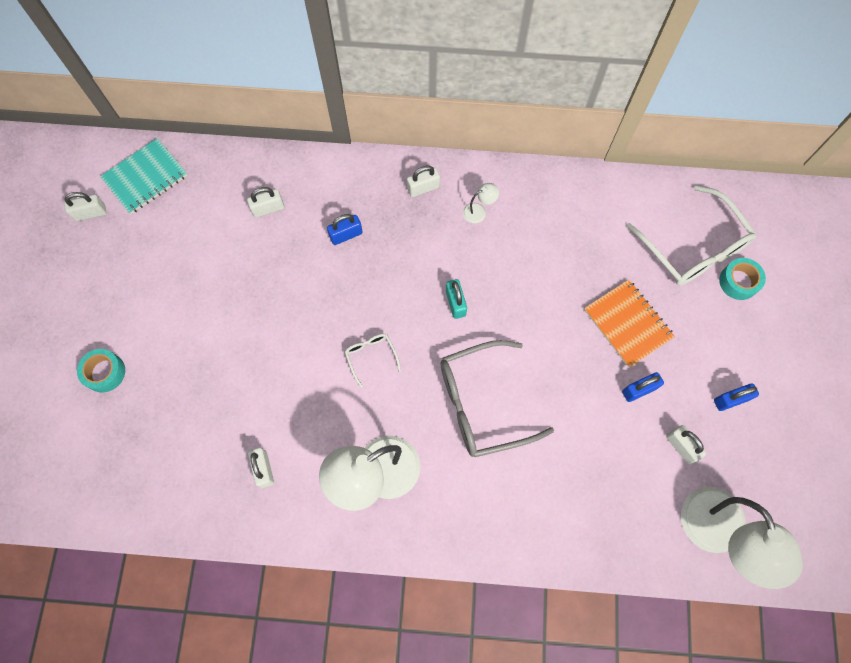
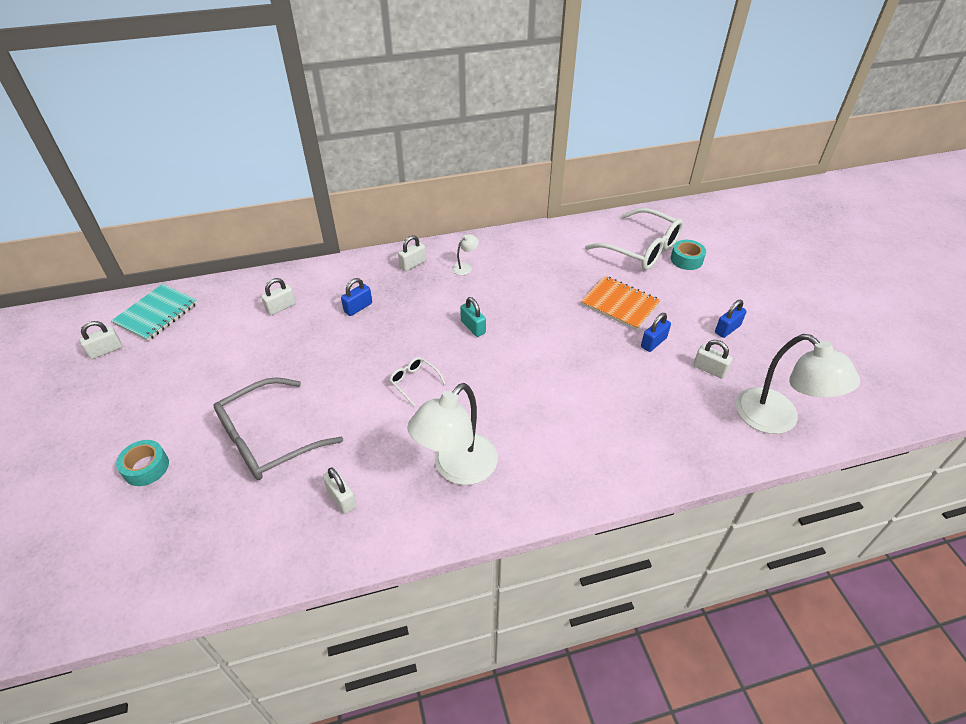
camera: 20 degrees left, 25 degrees down
grey glasses [440,340,554,457] -> grey glasses moved to [213,377,343,480]

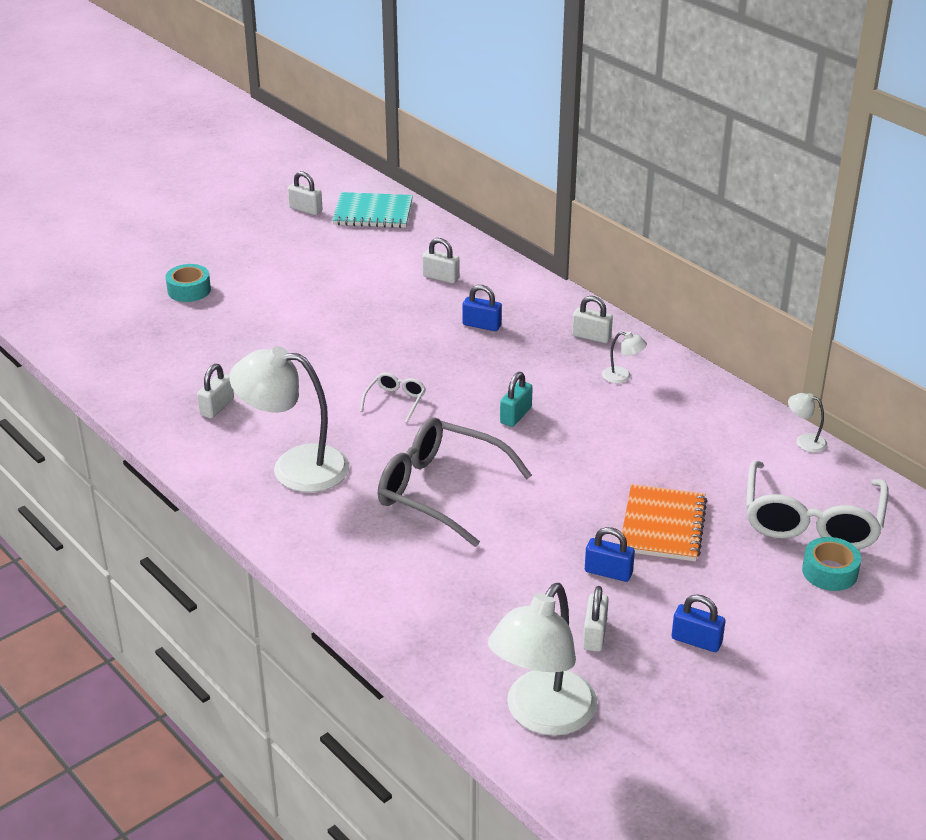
camera: 65 degrees right, 10 degrees down
grey glasses [213,377,343,480] -> grey glasses moved to [378,417,532,547]
none -> white lamp [788,393,827,452]

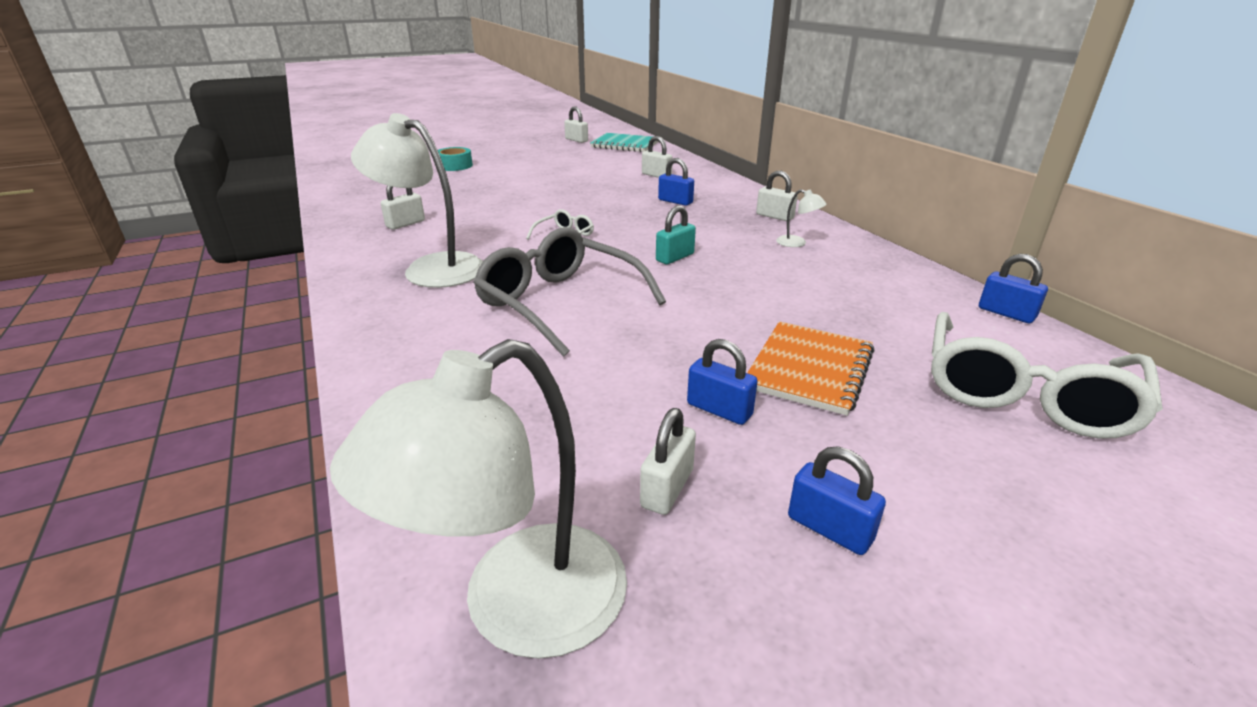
camera: 15 degrees right, 5 degrees down
white lamp [788,393,827,452] -> blue padlock [979,254,1048,323]
turquoise tape [802,537,861,591] -> none

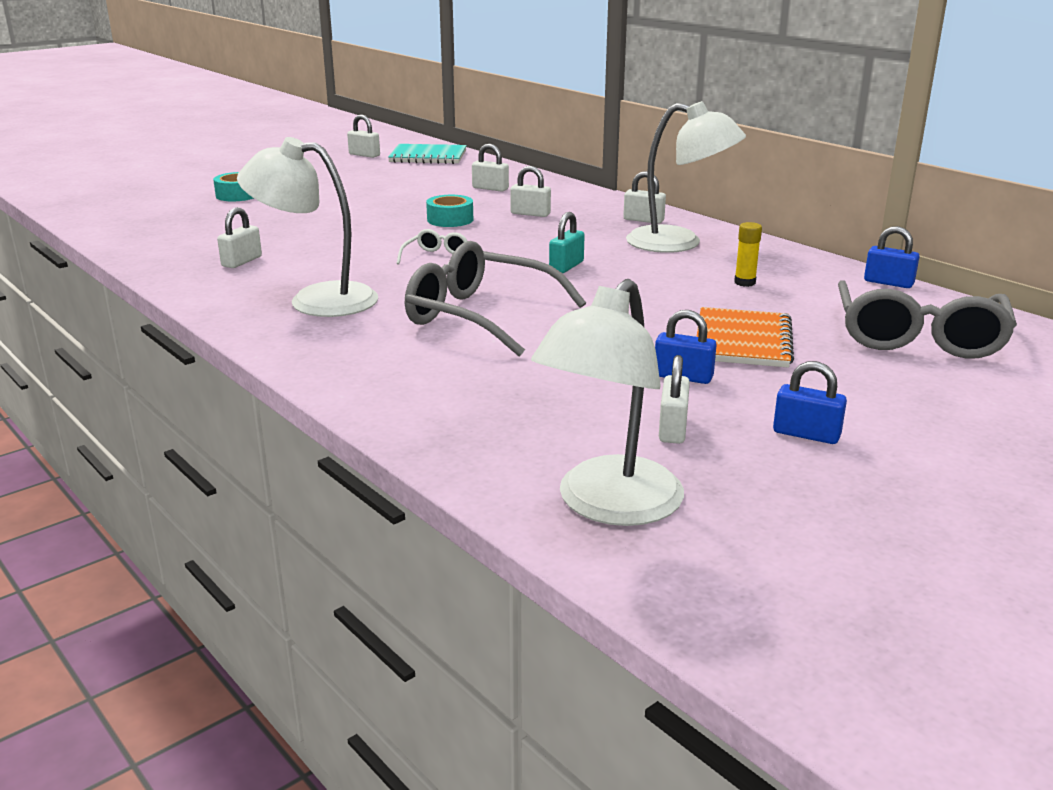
camera: 15 degrees left, 5 degrees down
blue padlock [658,158,694,206] -> white padlock [510,166,551,217]
white lamp [776,189,827,247] -> white lamp [626,101,746,253], size x2.43
white glasses [931,312,1163,439] -> grey glasses [838,280,1017,359]
none -> turquoise tape [426,195,473,227]
none -> yellow glue stick [734,222,762,287]

